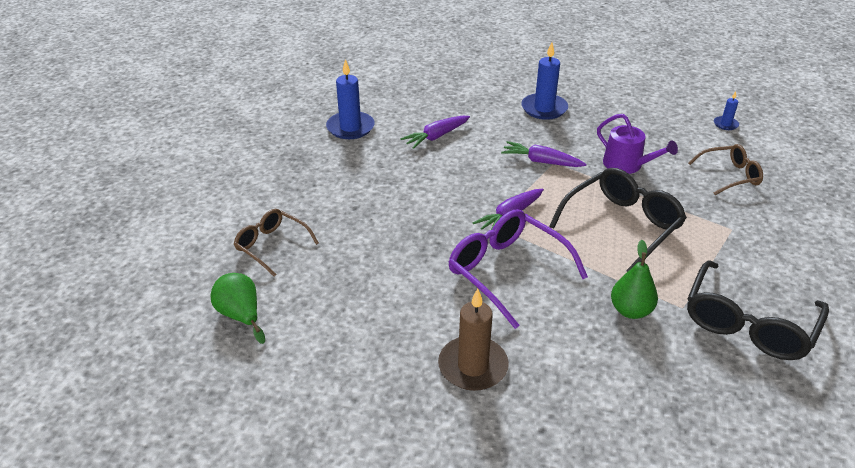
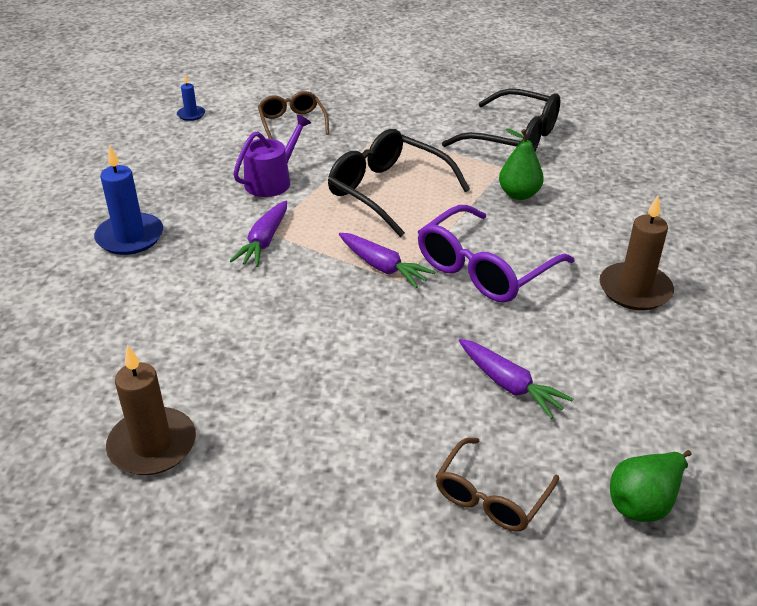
camera: 95 degrees left, 0 degrees up
blue candle [326,59,375,139] -> brown candle [106,345,196,475]
purple carrot [400,116,470,149] -> purple carrot moved to [459,339,574,419]

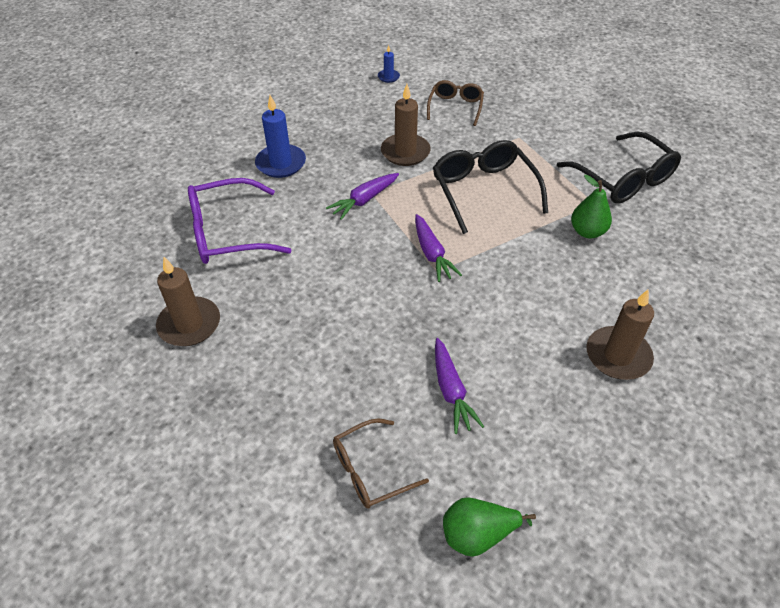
camera: 30 degrees right, 10 degrees up
purple watering can [233,114,311,197] -> brown candle [381,84,431,166]
purple glasses [418,205,575,303] -> purple glasses moved to [188,178,292,264]

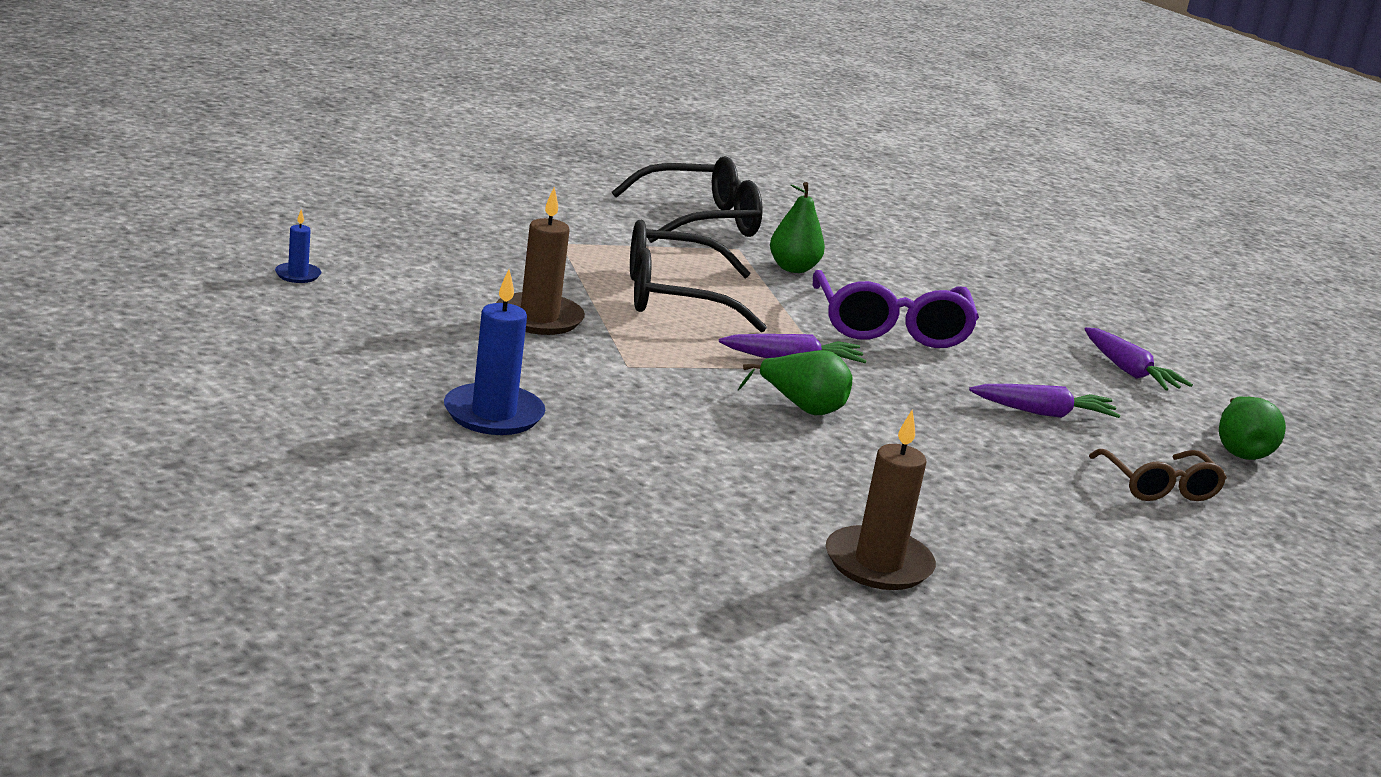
camera: 80 degrees left, 25 degrees down
purple glasses [188,178,292,264] -> purple glasses moved to [813,270,979,348]
purple carrot [326,173,399,220] -> purple carrot moved to [1084,327,1193,391]
brown glasses [427,80,484,126] -> none
brown candle [586,290,654,380] -> none
none -> green pear [738,350,852,415]

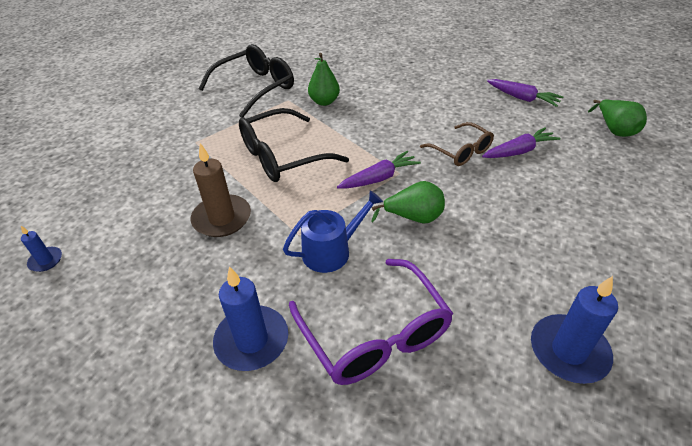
camera: 20 degrees left, 20 degrees up
purple glasses [813,270,979,348] -> purple glasses moved to [289,259,454,385]
brown candle [826,410,936,590] -> blue candle [531,276,618,384]
brown glasses [1089,449,1227,501] -> brown glasses moved to [420,122,494,166]
none -> blue watering can [283,190,383,273]

